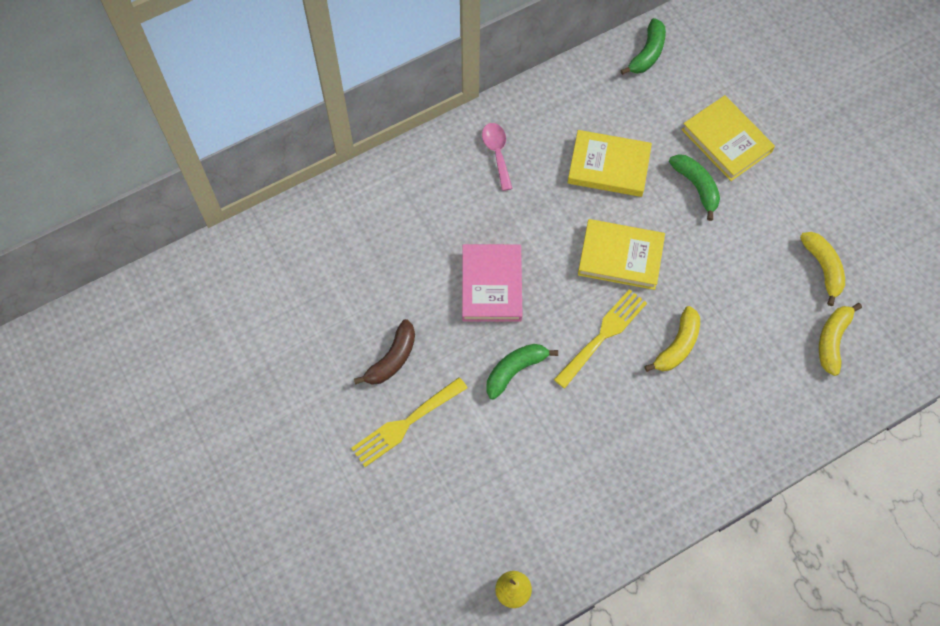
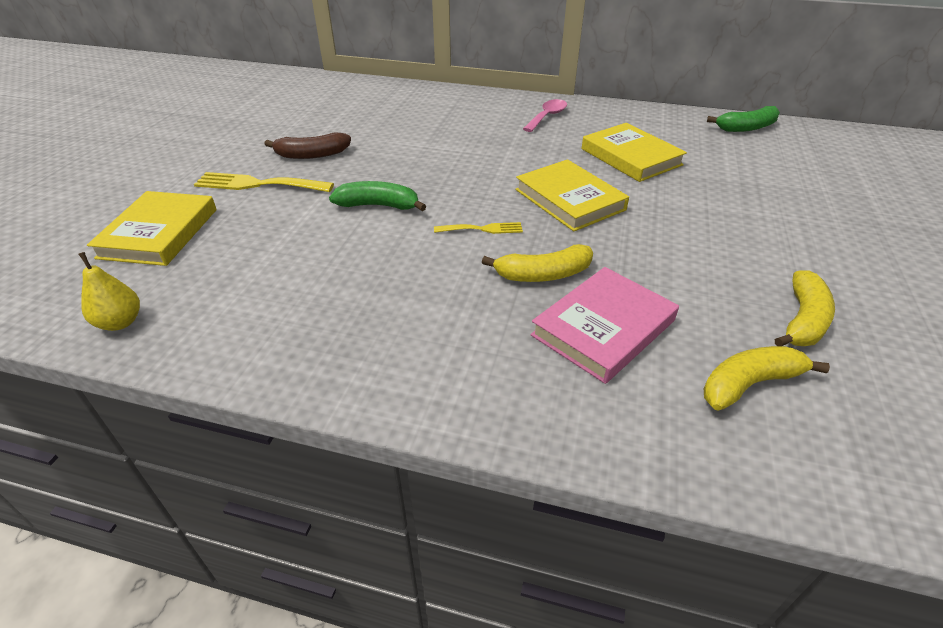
camera: 45 degrees right, 25 degrees down
pink book [462,244,522,322] -> pink book moved to [531,267,679,384]
yellow fork [554,289,647,388] -> yellow fork [434,222,523,234], size x0.57
green banana [669,154,720,221] -> none
yellow book [682,95,775,181] -> yellow book moved to [87,191,217,266]

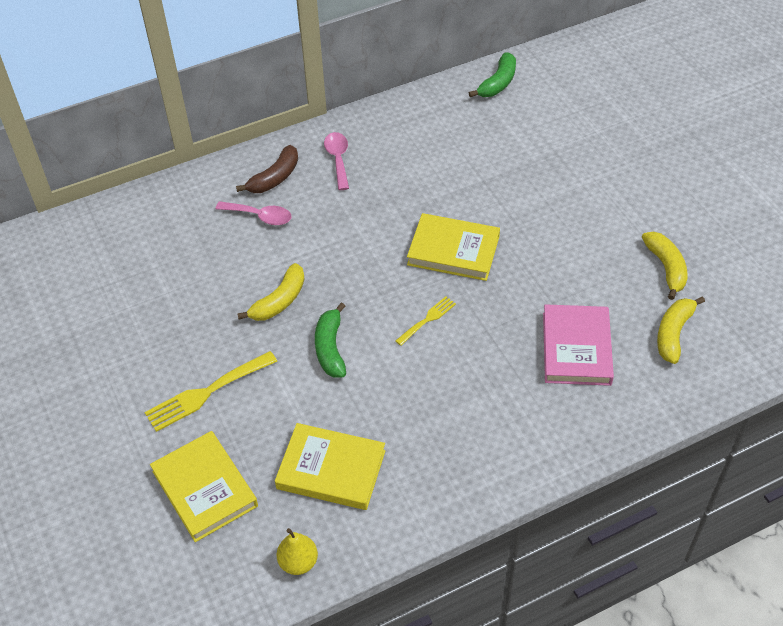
camera: 40 degrees left, 10 degrees up
brown banana [264,132,351,159] -> brown banana moved to [236,145,298,193]
green banana [329,181,426,211] -> green banana turned 60 degrees counterclockwise [315,302,346,378]
yellow banana [482,244,593,282] -> yellow banana moved to [237,263,305,321]
yellow book [582,123,687,182] -> yellow book moved to [275,423,386,510]
none -> pink spoon [215,201,292,225]

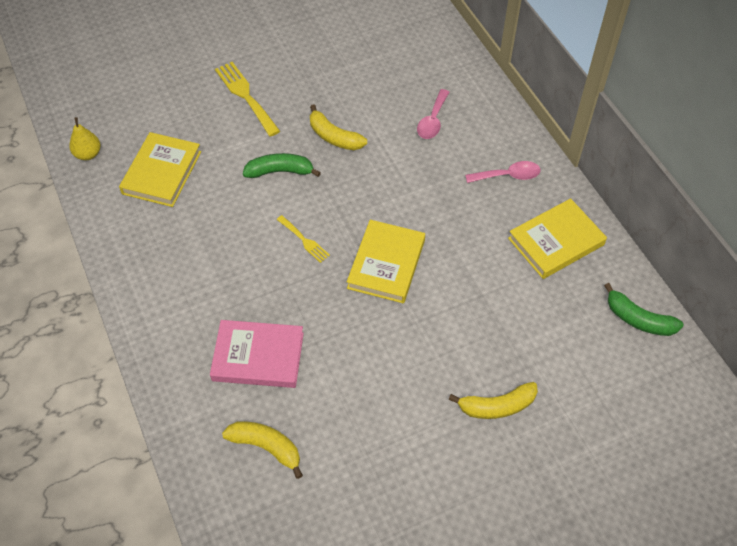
camera: 90 degrees right, 5 degrees up
yellow book [150,431,258,542] -> yellow book moved to [508,198,607,279]
brown banana [236,145,298,193] -> none
yellow banana [642,232,687,300] -> yellow banana moved to [449,382,538,419]

